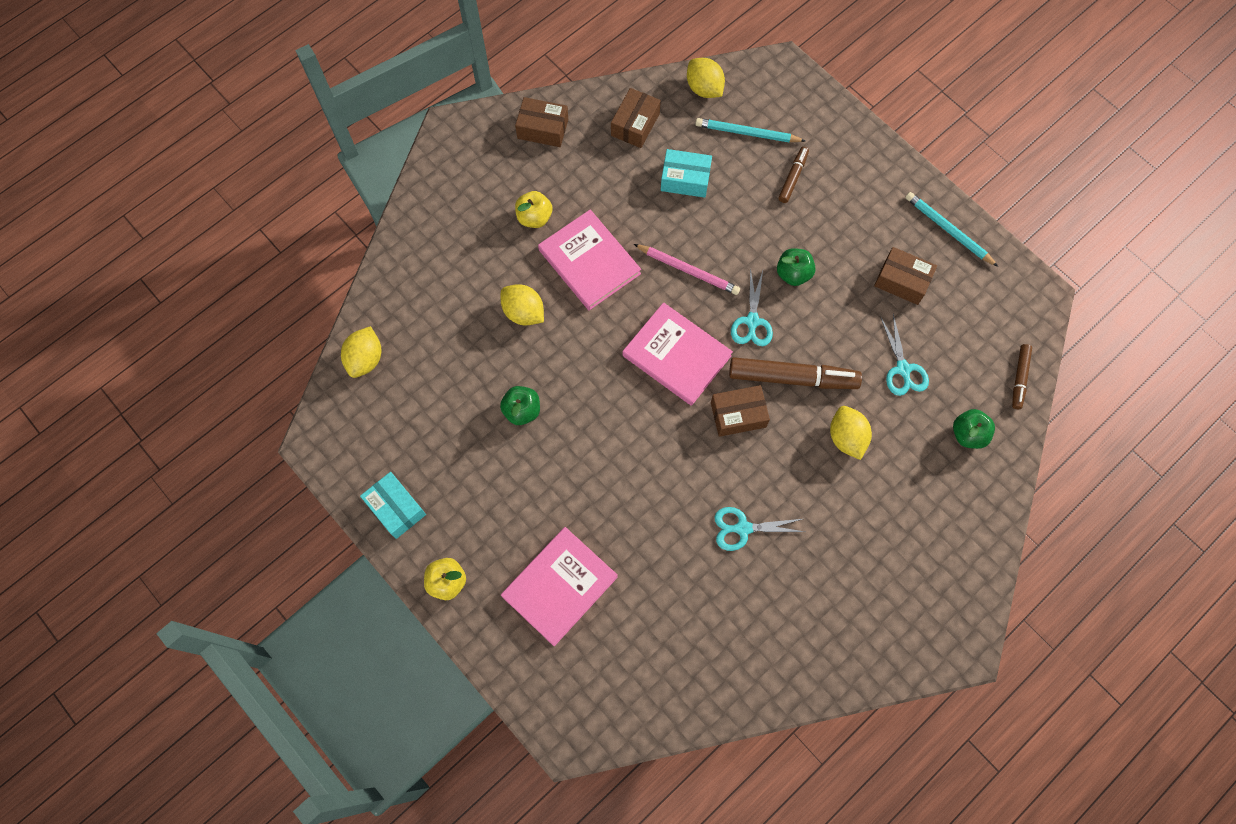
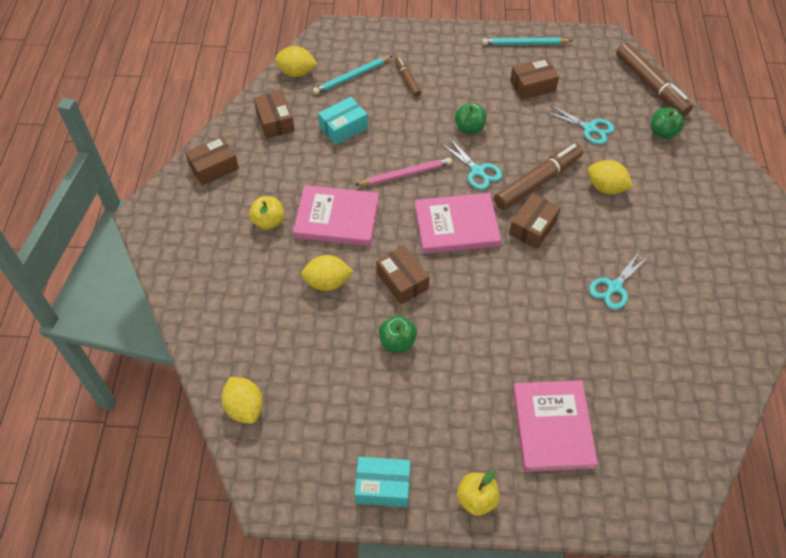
camera: 45 degrees left, 15 degrees down
brown marker [1012,344,1032,409] -> brown marker [616,43,693,116], size x1.90
none -> brown box [376,246,429,304]

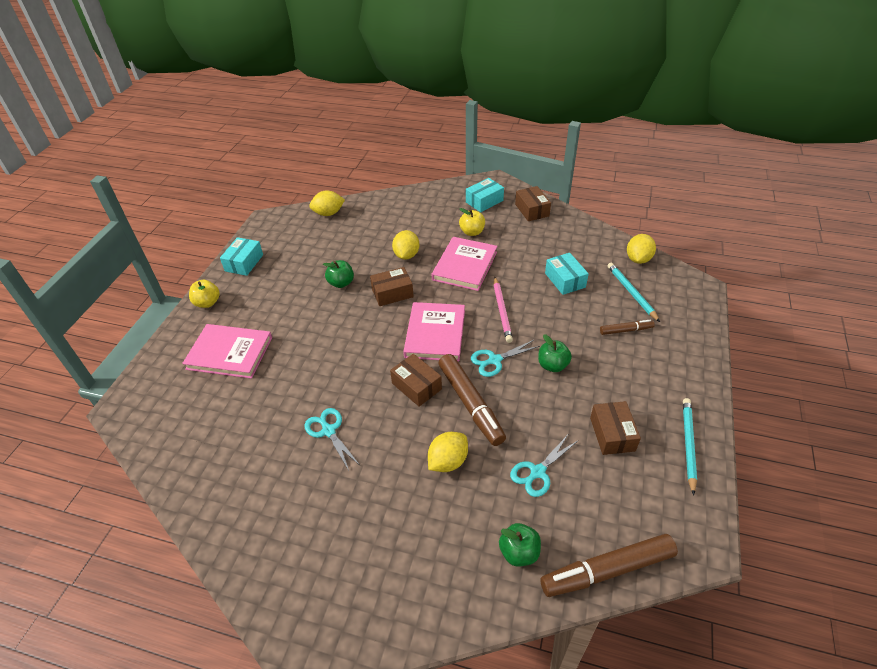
camera: 105 degrees right, 10 degrees down
brown box [254,90,295,139] -> none
none -> turquoise box [466,178,504,212]

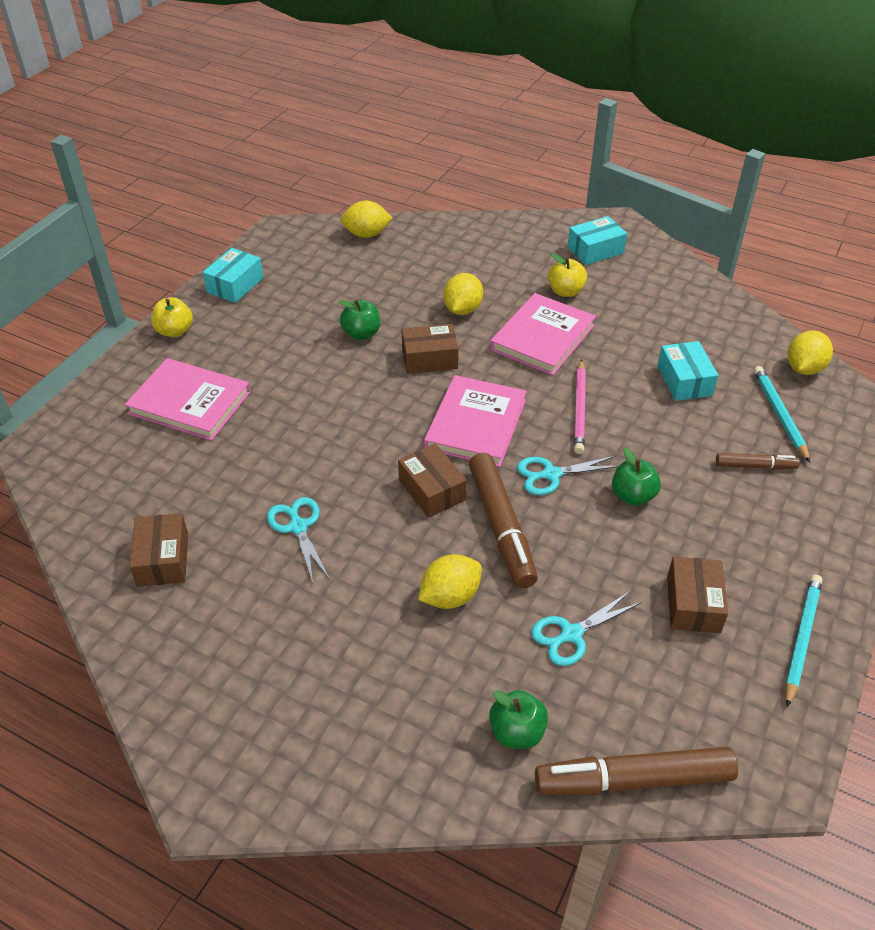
camera: 10 degrees right, 0 degrees up
brown box [515,186,551,221] -> brown box moved to [129,513,188,587]

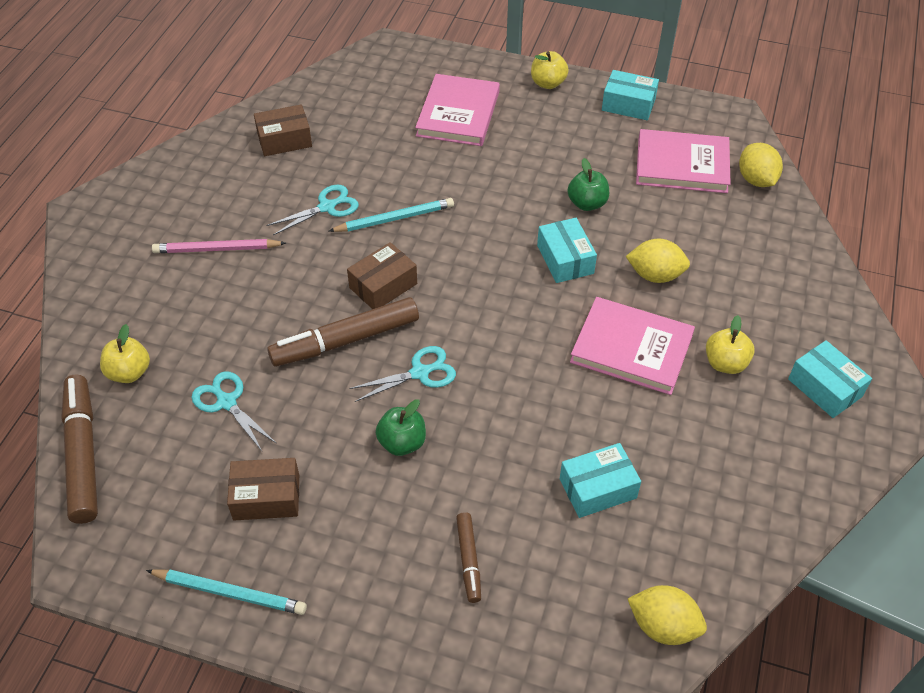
camera: 80 degrees right, 5 degrees up
brown box [401,324,459,374] -> turquoise box [537,218,597,283]
yellow lemon [418,554,482,609] -> none
pink book [424,375,527,467] -> pink book moved to [636,129,731,193]
green apple [489,690,548,749] -> yellow apple [100,324,150,383]
turquoise scissors [517,456,618,495] -> turquoise scissors turned 90 degrees clockwise [349,346,456,402]
pink pencil [574,359,586,454] -> pink pencil moved to [152,239,286,253]
turquoise pencil [754,366,810,463] -> turquoise pencil moved to [329,198,454,232]

